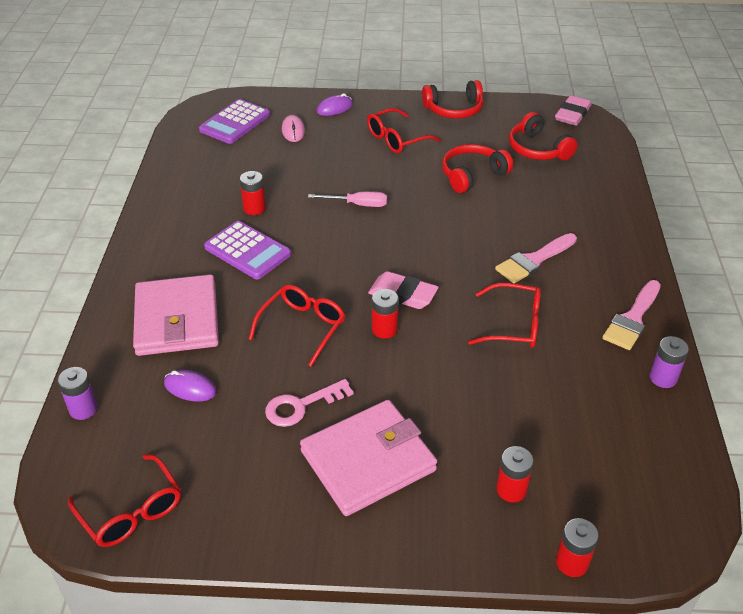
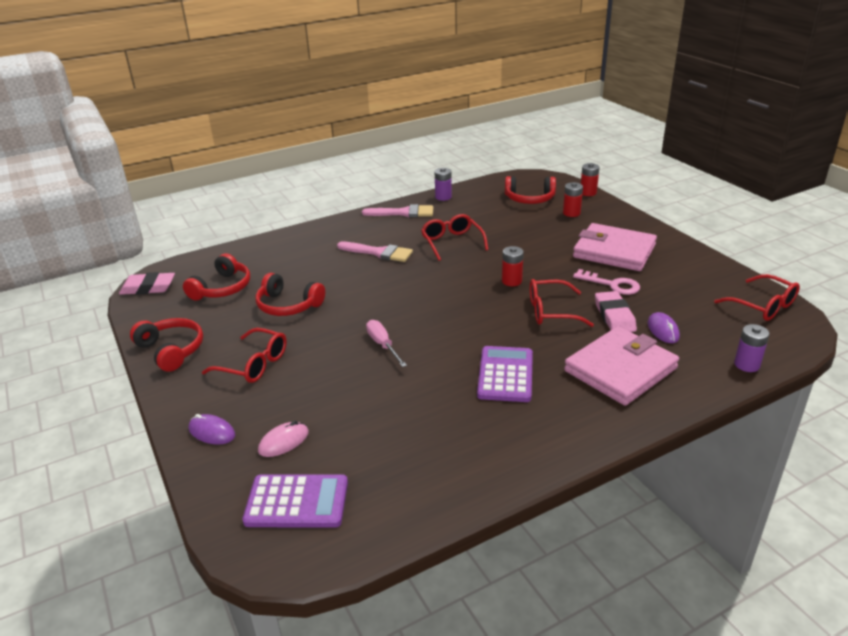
camera: 120 degrees left, 10 degrees down
red glasses [68,454,181,547] -> red glasses turned 120 degrees clockwise [714,274,800,321]
red battery [240,171,266,215] -> none
pink eraser [368,271,439,309] -> pink eraser moved to [595,291,637,332]
none -> red headphones [505,176,556,204]

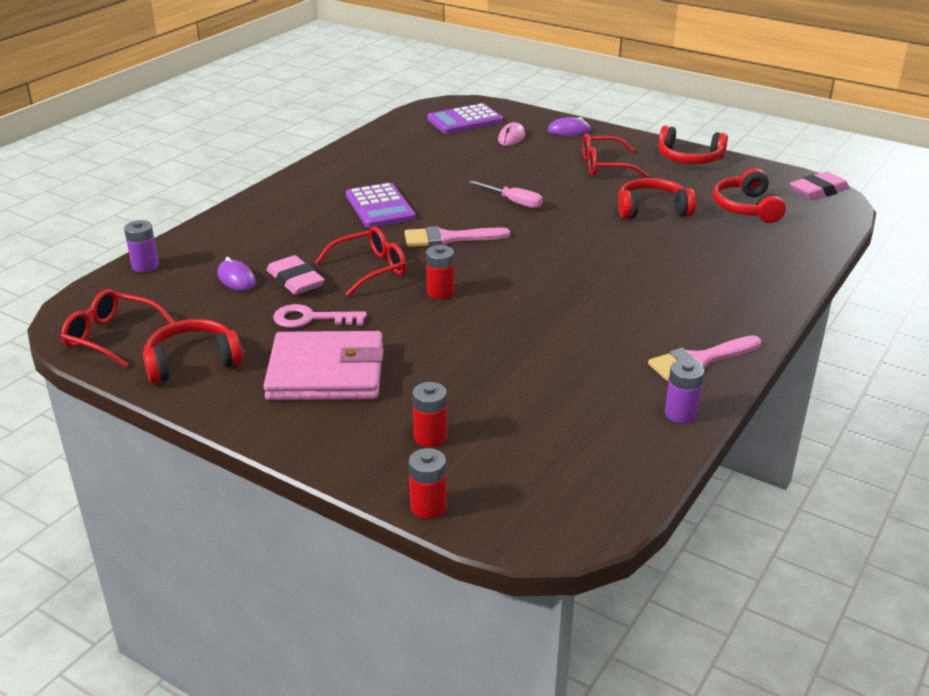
camera: 150 degrees right, 0 degrees up
pink brush [337,242,413,262] -> pink brush moved to [405,226,510,247]
red glasses [421,214,488,261] -> none
red headphones [505,176,556,204] -> red headphones moved to [143,319,243,384]
pink wallet [564,326,679,406] -> none

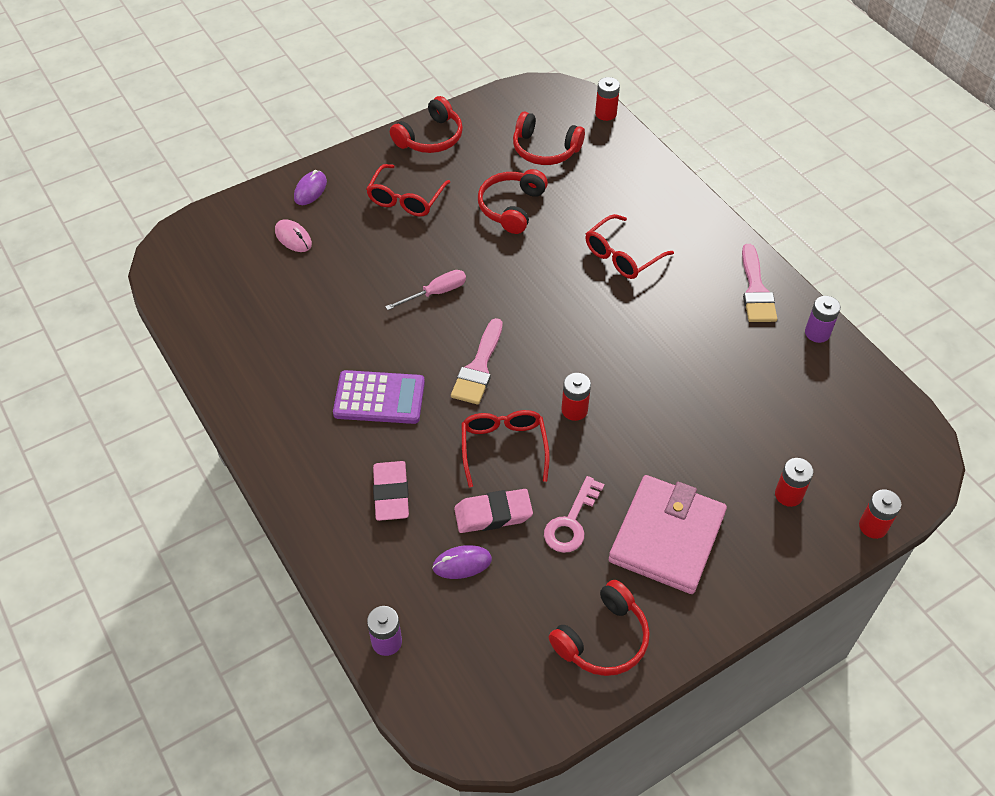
camera: 65 degrees left, 20 degrees up
red glasses [61,289,175,368] -> red glasses moved to [585,214,674,279]
red headphones [143,319,243,384] -> red headphones turned 135 degrees counterclockwise [549,580,650,676]
purple calculator [427,103,503,134] -> none
pink eraser [790,172,850,200] -> pink eraser moved to [373,461,409,521]
none -> red battery [595,77,620,121]

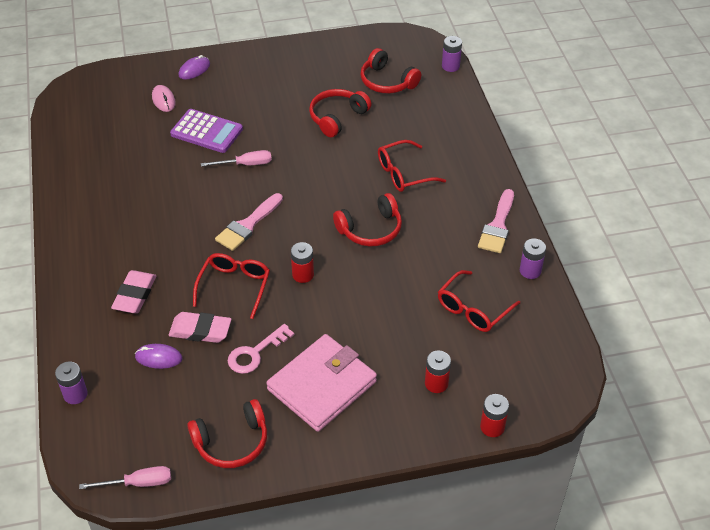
camera: 20 degrees right, 5 degrees down
purple calculator [333,370,425,424] -> purple calculator moved to [170,109,243,153]
red glasses [366,164,450,217] -> red glasses moved to [438,270,520,332]
red headphones [390,96,463,153] -> red headphones moved to [333,193,402,247]
red battery [595,77,620,121] -> purple battery [442,36,462,72]
none -> pink screwdriver [79,466,171,489]

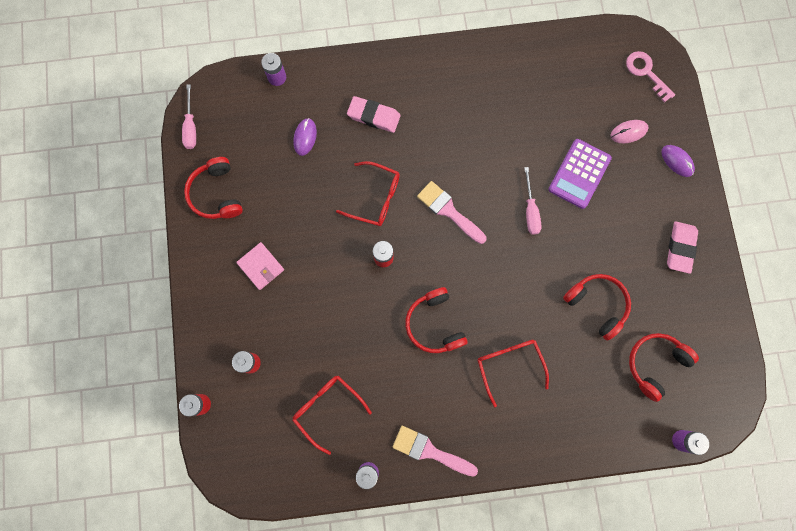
camera: 95 degrees right, 30 degrees up
pink eraser [169,312,231,343] -> pink eraser moved to [667,221,698,274]
pink key [228,324,294,374] -> pink key moved to [626,51,675,103]
pink wallet [266,334,377,432] -> pink wallet [236,242,284,290], size x0.52

